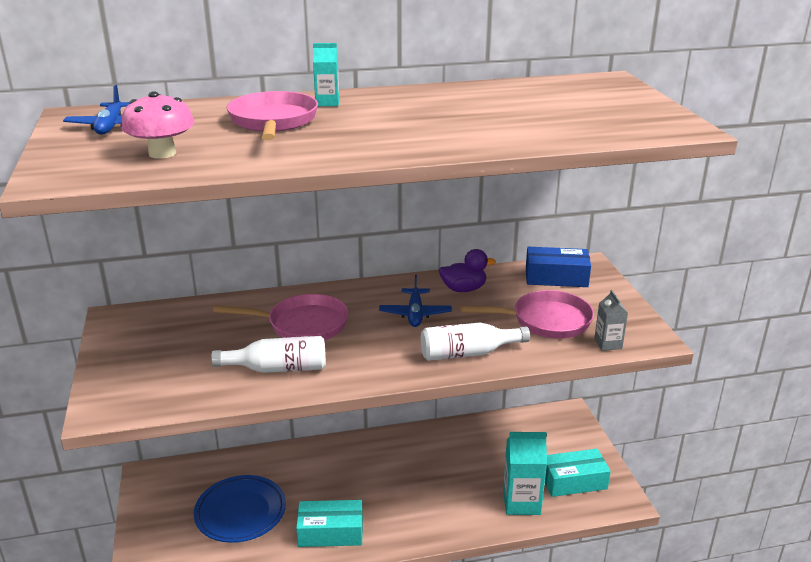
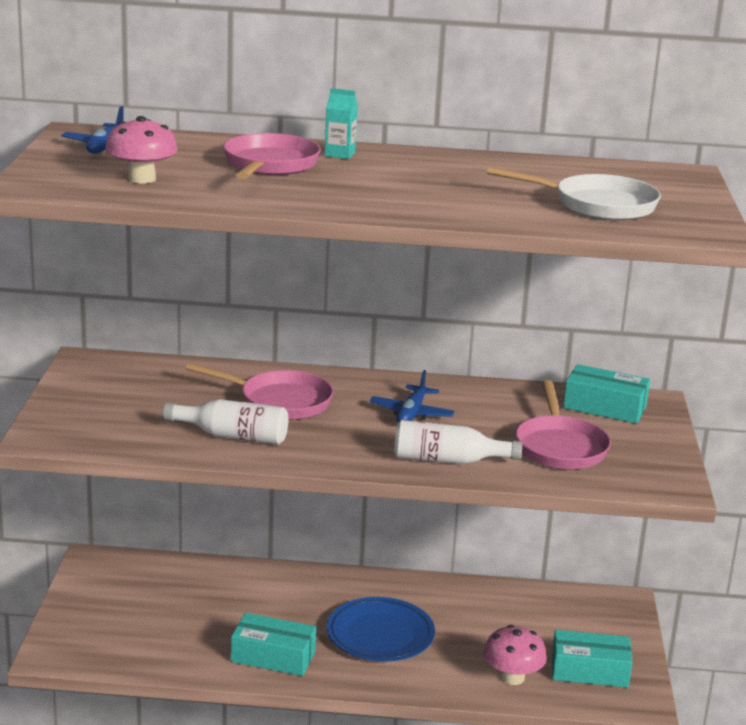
camera: 15 degrees right, 5 degrees down
blue plate [194,475,286,543] -> blue plate moved to [327,597,435,662]
purple duck [439,249,496,292] -> none
pink pan [460,290,594,339] -> pink pan turned 75 degrees clockwise [516,380,611,470]
turquoise carton [503,432,547,515] -> pink mushroom [483,625,547,685]
blue box [526,247,591,287] -> turquoise box [563,364,650,424]
grey carton [594,290,628,351] -> none
none -> white pan [487,167,661,220]

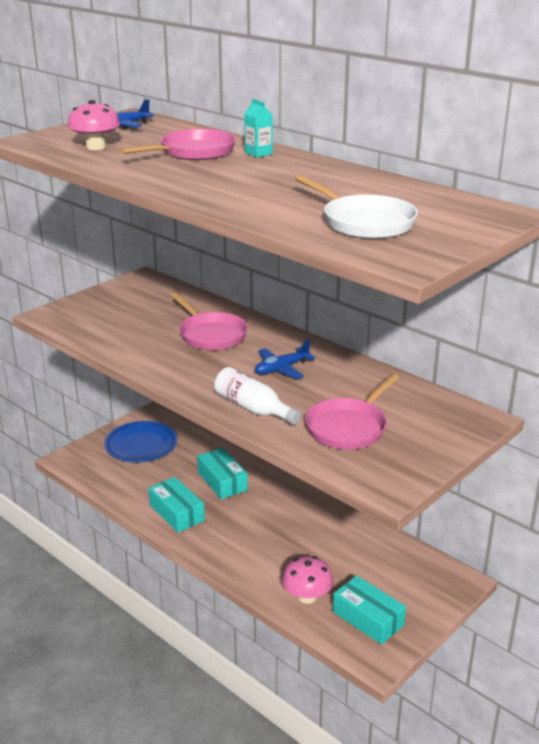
camera: 40 degrees right, 5 degrees up
white bottle [163,399,288,444] -> none
blue plate [327,597,435,662] -> blue plate moved to [105,421,177,462]
turquoise box [563,364,650,424] -> turquoise box moved to [197,447,248,499]

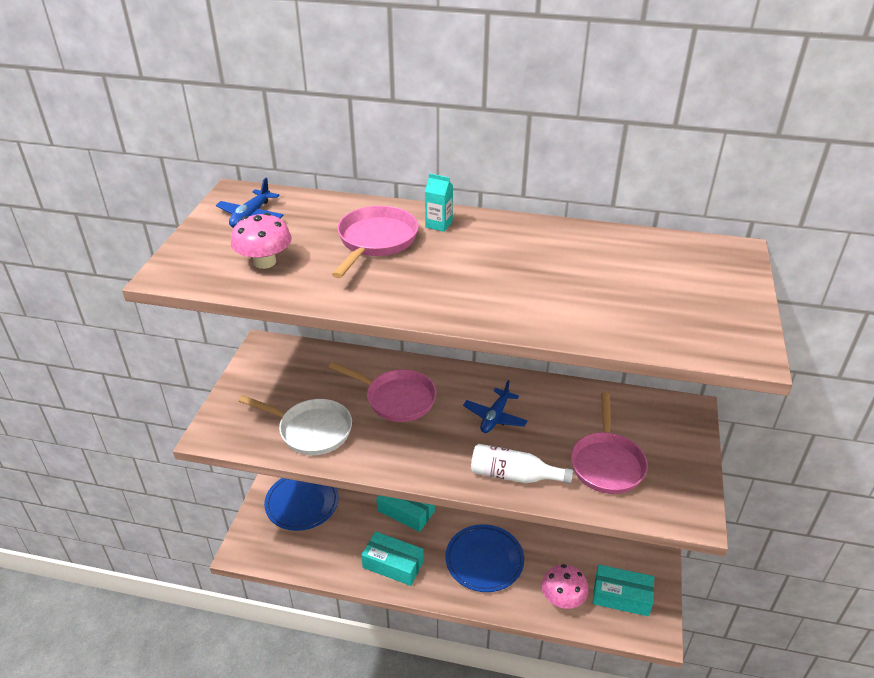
camera: 30 degrees left, 10 degrees up
white pan [295,174,418,239] -> white pan moved to [238,395,352,455]
none -> blue plate [445,524,524,592]

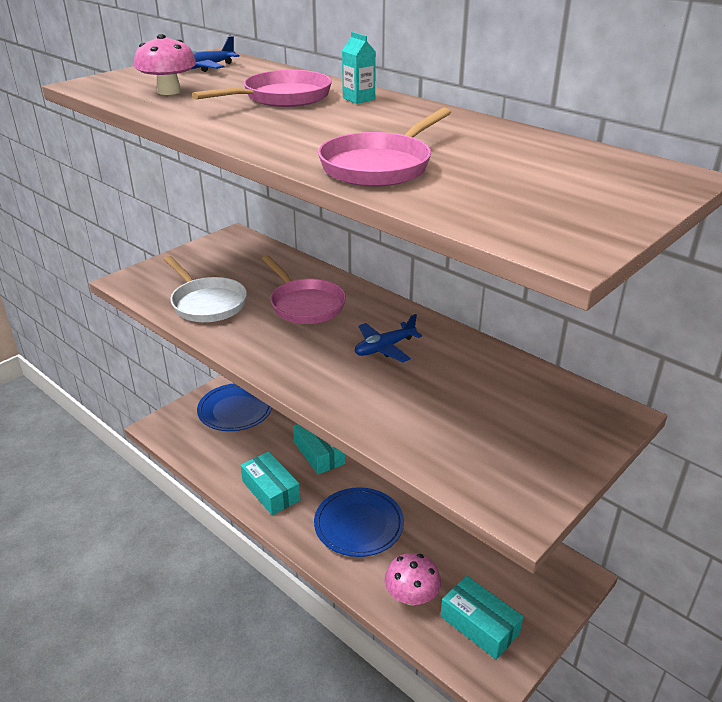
camera: 30 degrees right, 5 degrees down
white bottle [471,444,573,484] -> none
pink pan [571,392,648,494] -> pink pan moved to [318,108,451,187]

